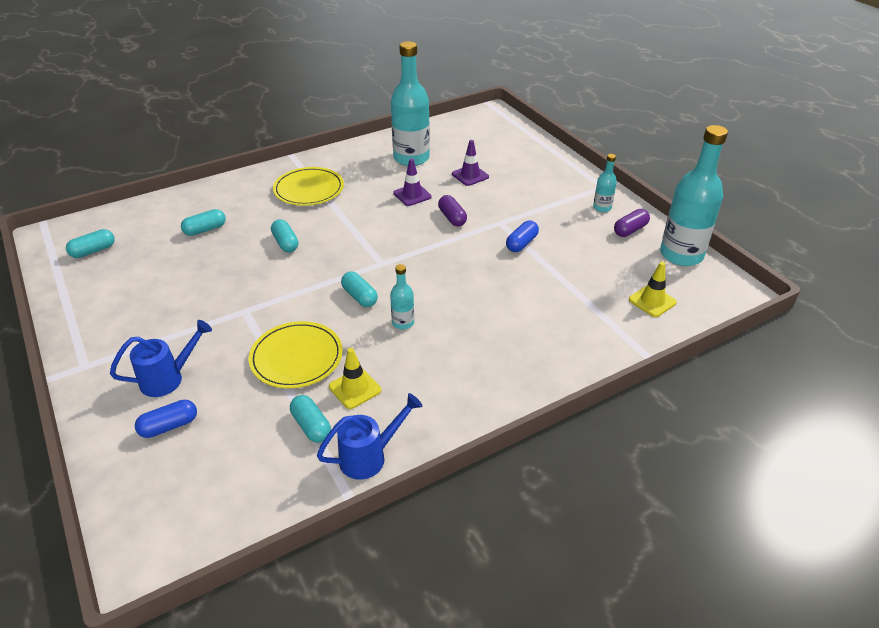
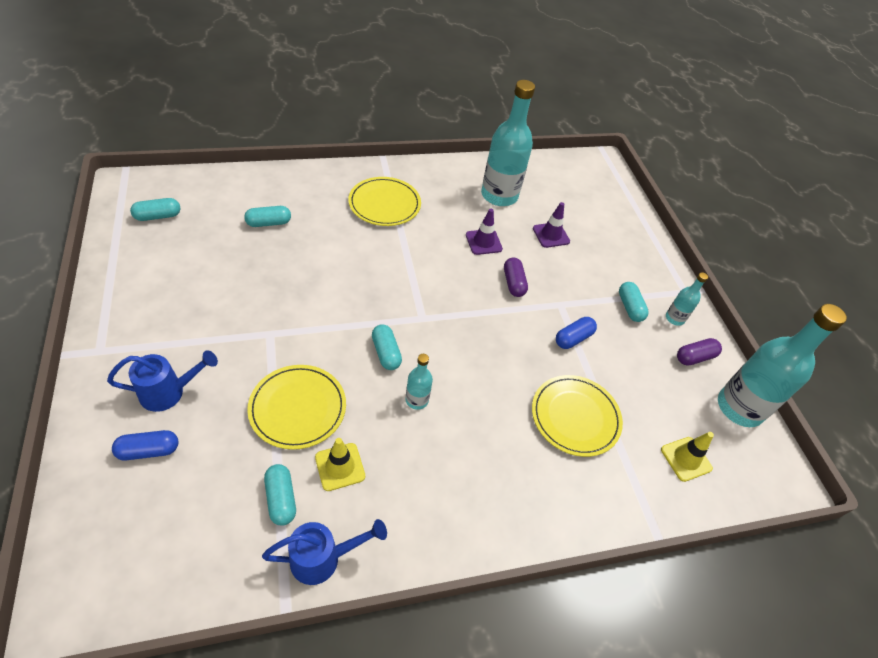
camera: 10 degrees right, 10 degrees up
turquoise capsule [271,219,298,252] -> turquoise capsule moved to [619,282,649,322]
none -> yellow plate [532,375,623,457]

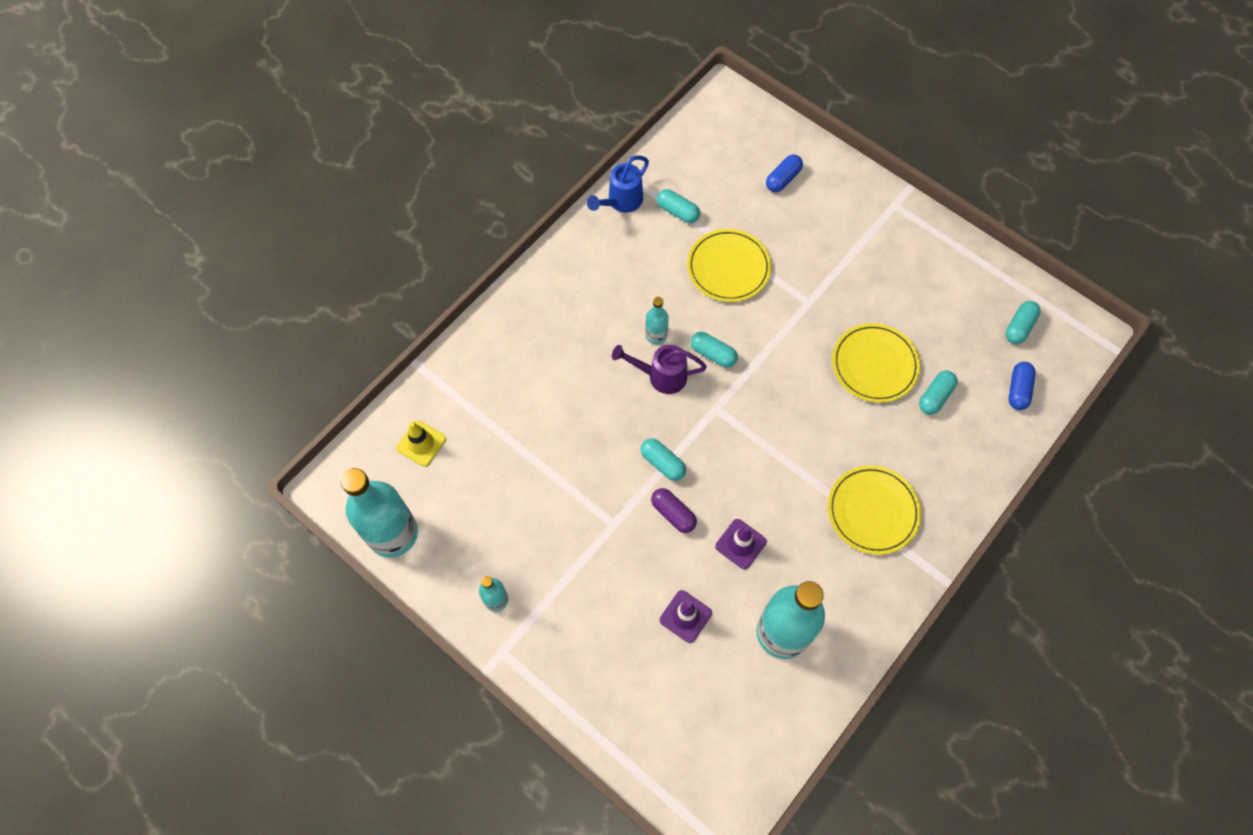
camera: 150 degrees right, 15 degrees up
blue watering can [107,350,218,412] -> none
yellow traffic cone [315,438,365,491] -> none
yellow plate [532,375,623,457] -> yellow plate moved to [832,323,920,403]
blue capsule [556,317,597,349] -> blue capsule moved to [1008,362,1036,410]
turquoise capsule [619,282,649,322] -> turquoise capsule moved to [641,438,686,481]
purple capsule [677,338,722,366] -> none
none -> purple watering can [612,345,707,394]

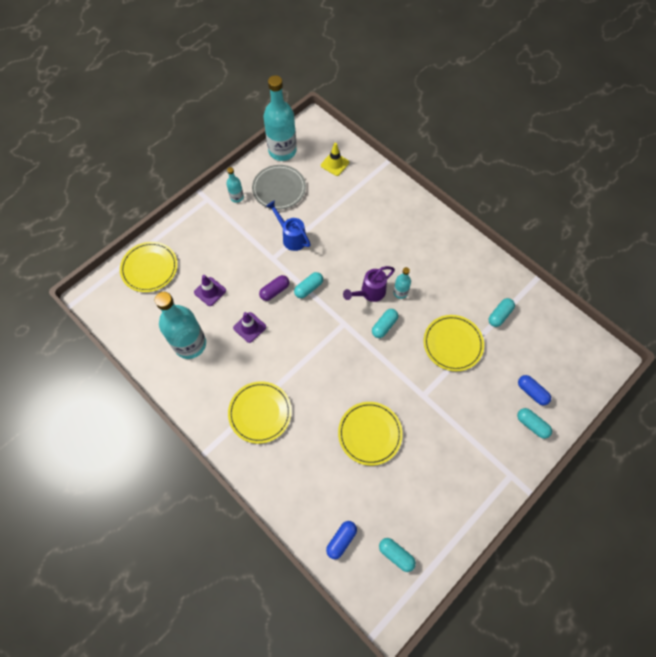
camera: 95 degrees right, 0 degrees up
blue watering can [587,155,649,213] -> blue watering can moved to [266,201,311,251]
purple watering can [612,345,707,394] -> purple watering can turned 135 degrees counterclockwise [343,266,395,302]
turquoise capsule [919,371,958,415] -> turquoise capsule moved to [517,408,552,439]
blue capsule [1008,362,1036,410] -> blue capsule turned 75 degrees counterclockwise [326,521,357,559]
none -> yellow plate [120,242,178,292]
none -> grey plate [252,165,306,210]

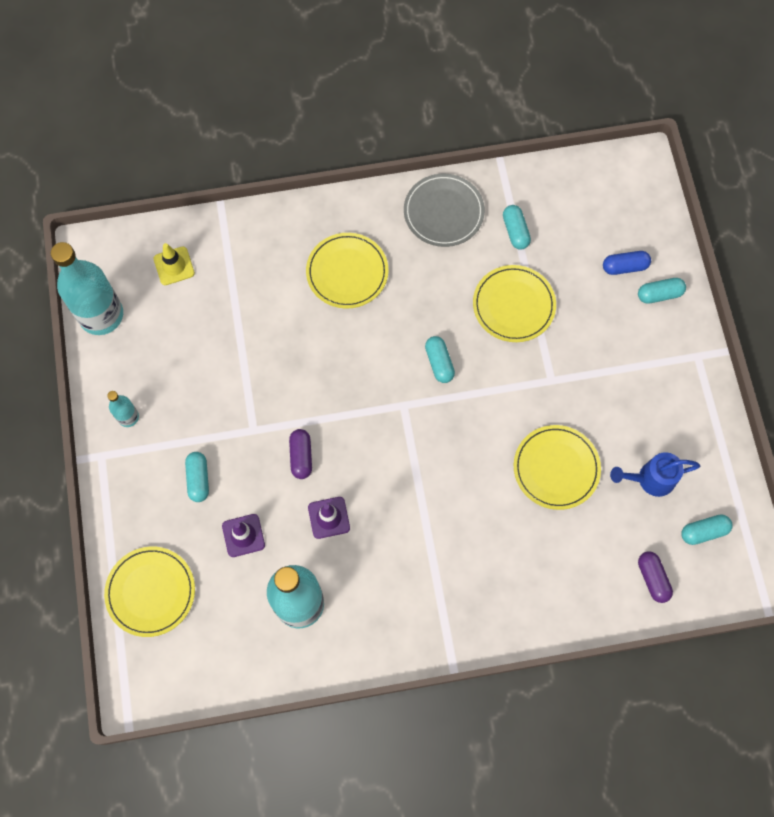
camera: 55 degrees left, 5 degrees up
yellow plate [228,381,292,444] -> yellow plate moved to [306,233,388,309]
grey plate [252,165,306,210] -> grey plate moved to [404,174,485,247]
blue watering can [266,201,311,251] -> blue watering can moved to [610,452,700,497]
turquoise capsule [294,272,323,298] -> turquoise capsule moved to [185,452,209,502]
blue capsule [326,521,357,559] -> purple capsule [638,551,673,603]
purple watering can [343,266,395,302] -> none
turquoise bottle [393,267,411,299] -> none

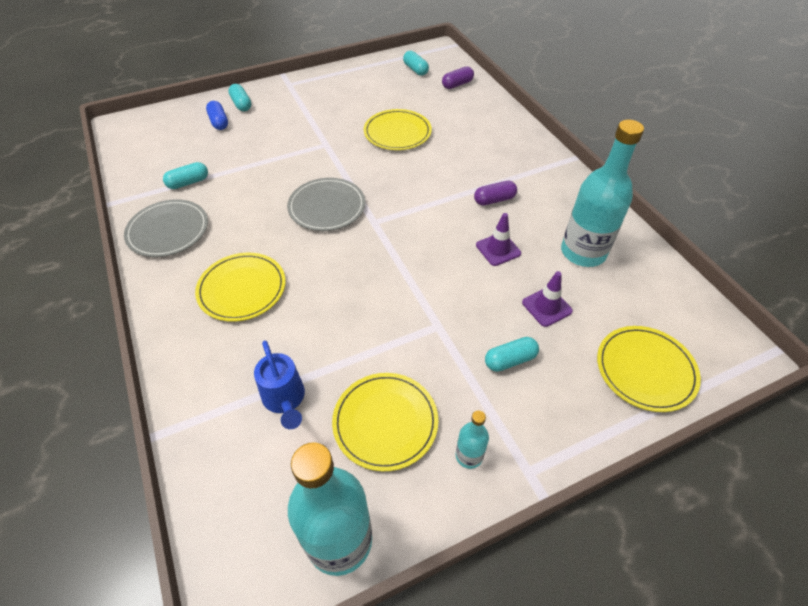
camera: 105 degrees left, 20 degrees down
yellow traffic cone [154,243,195,285] -> none
purple capsule [289,429,312,479] -> purple capsule moved to [474,181,517,206]
turquoise capsule [425,336,455,383] -> grey plate [287,178,365,231]
yellow plate [473,265,556,342] -> yellow plate moved to [332,373,438,472]
blue watering can [610,452,700,497] -> blue watering can moved to [254,341,305,429]

